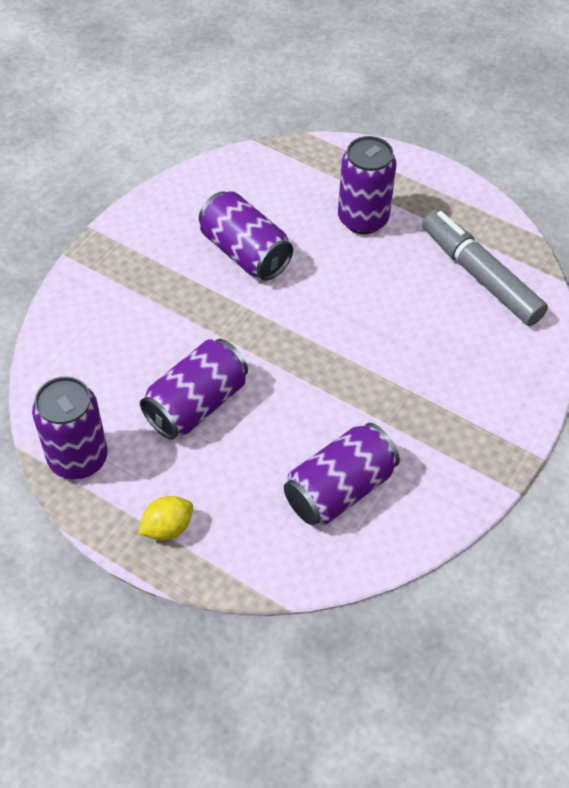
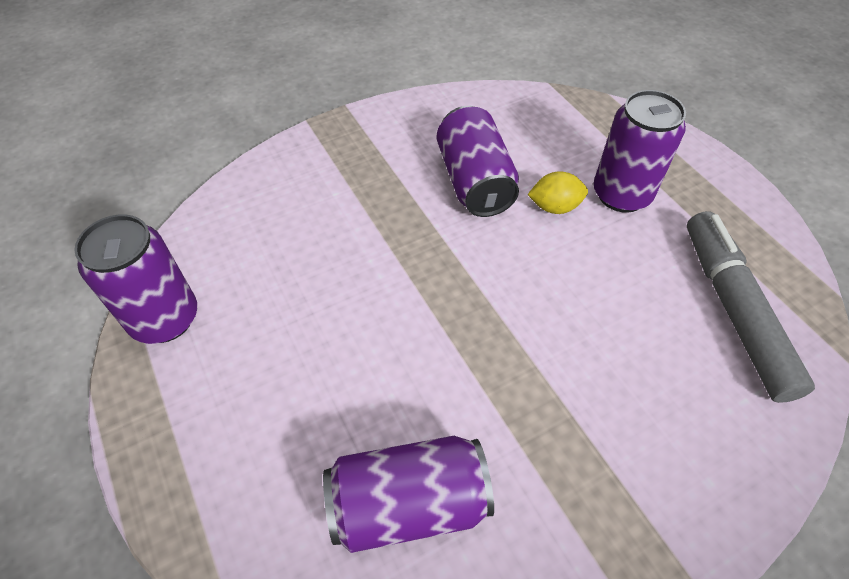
camera: 30 degrees right, 0 degrees up
yellow lemon [138,496,193,540] -> yellow lemon moved to [527,171,588,214]
purple can [140,339,248,440] -> none

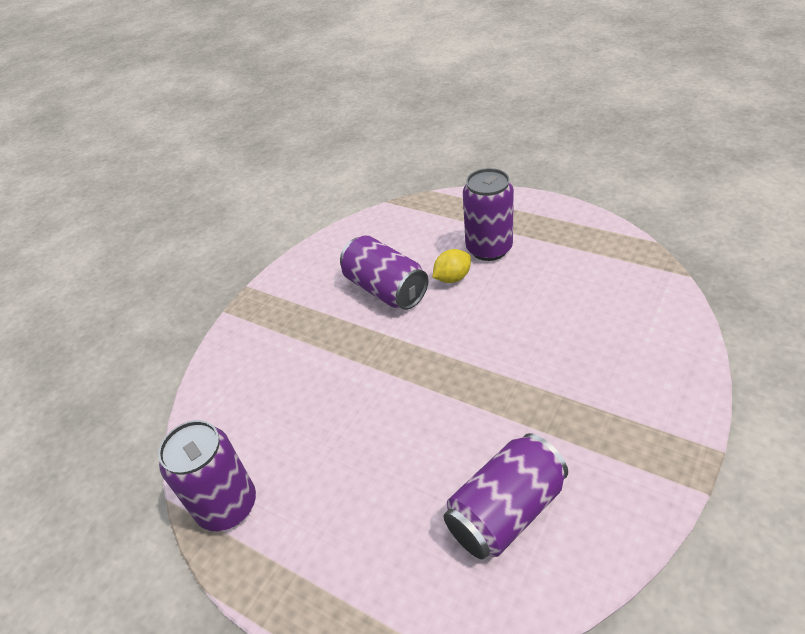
camera: 25 degrees left, 10 degrees down
grey marker [687,211,815,403] -> none

